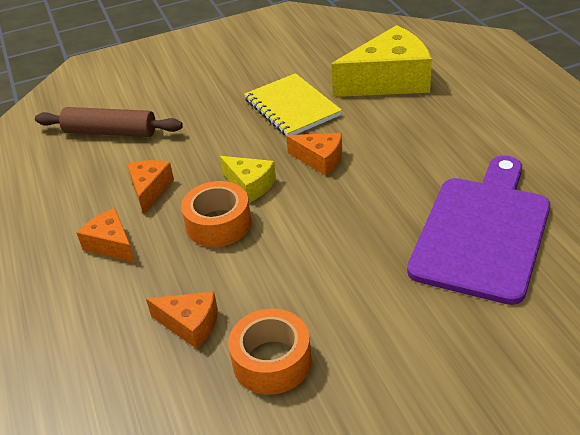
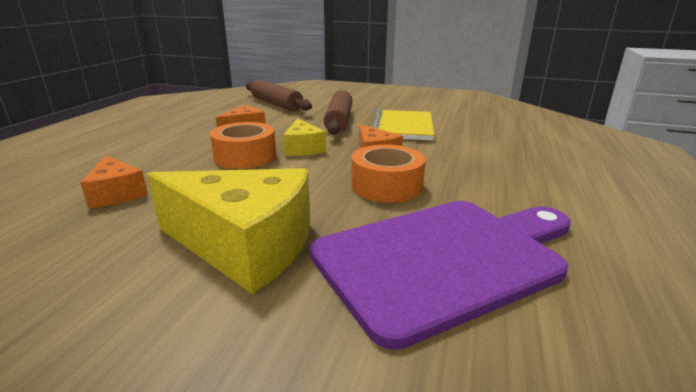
camera: 35 degrees right, 15 degrees down
orange cheese [77,208,135,263] -> none
orange tape [228,309,312,395] -> orange tape moved to [351,145,425,203]
yellow cheese [331,25,432,97] -> yellow cheese moved to [147,168,310,294]
none -> brown rolling pin [324,90,353,135]

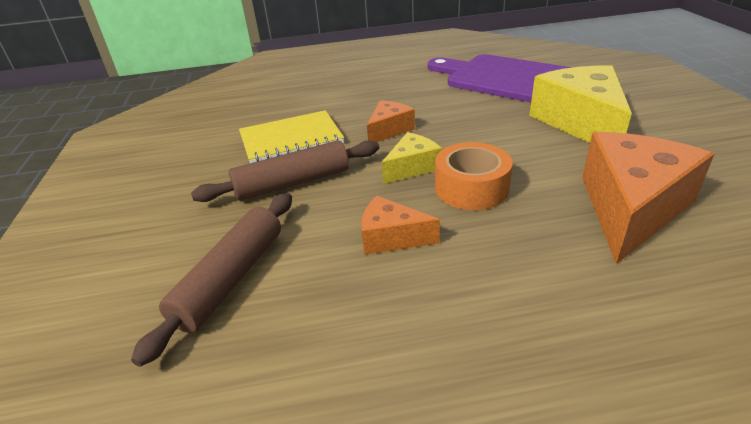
camera: 115 degrees left, 10 degrees up
orange cheese [80,155,148,208] -> orange cheese [582,132,714,264], size x1.92
orange tape [351,145,425,203] -> none

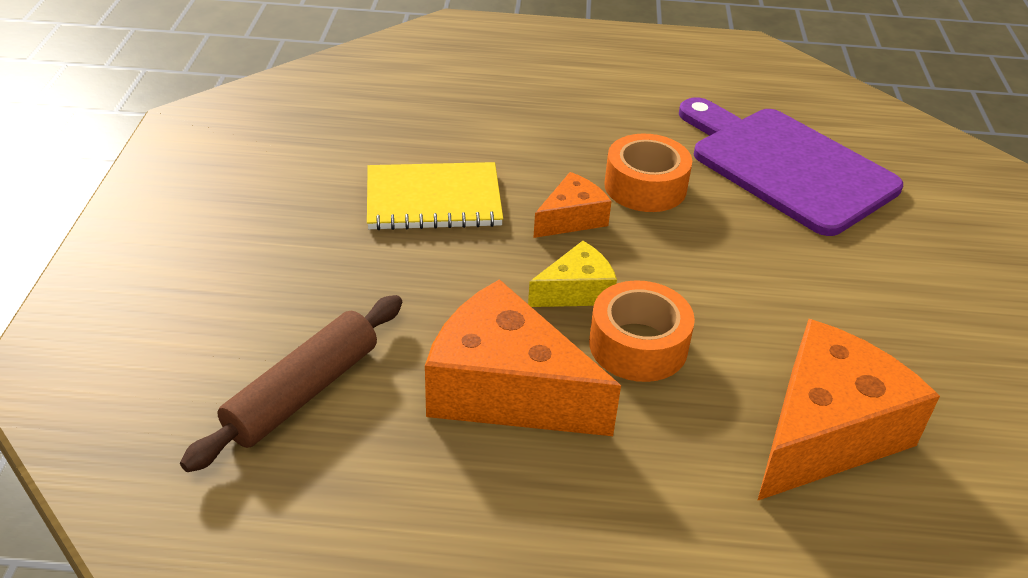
camera: 10 degrees right, 5 degrees up
brown rolling pin [191,140,379,202] -> none
orange cheese [361,196,440,255] -> orange cheese [425,279,621,436], size x1.92
yellow cheese [529,65,632,143] -> none
none -> orange tape [604,134,692,212]

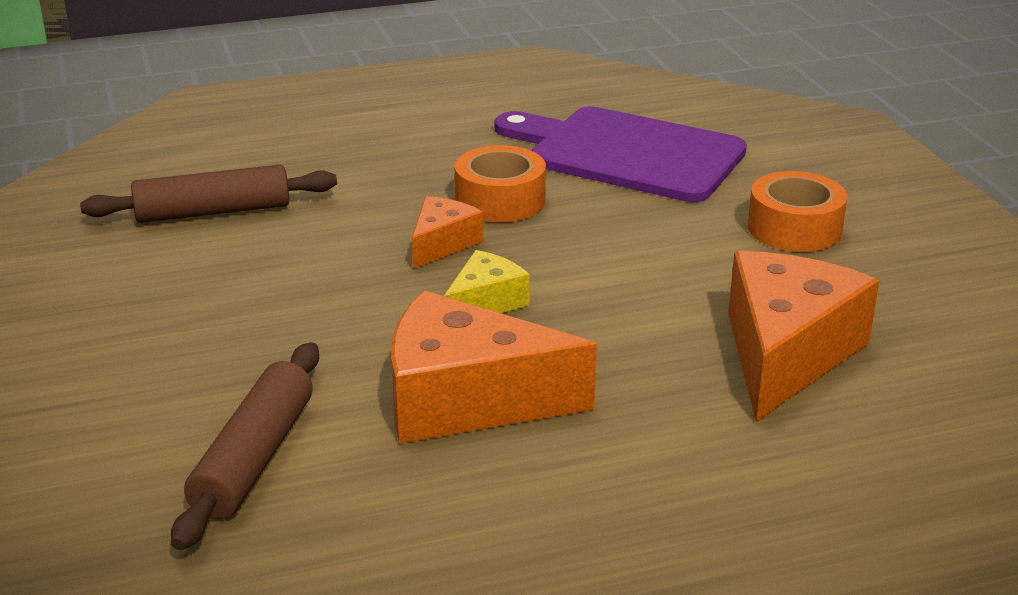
camera: 20 degrees left, 10 degrees down
yellow notebook [367,162,503,230] -> none
orange tape [589,280,695,382] -> orange tape moved to [748,171,847,252]
none -> brown rolling pin [80,165,337,223]

